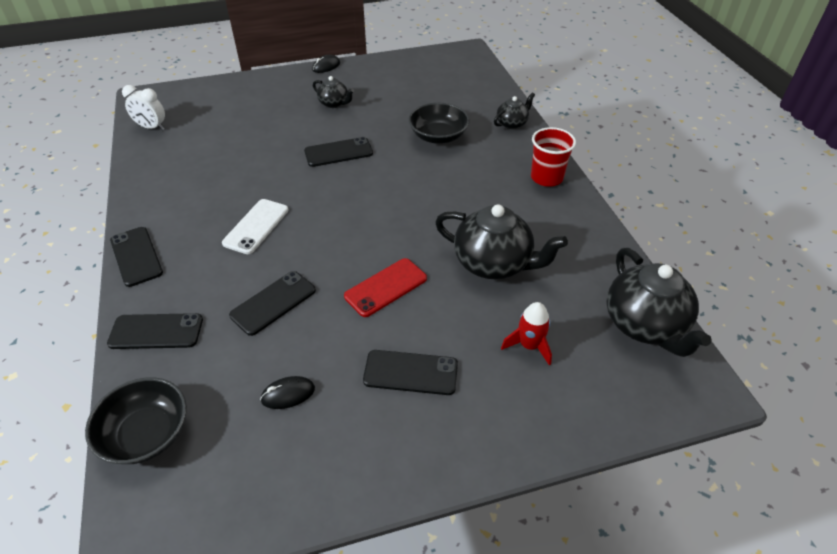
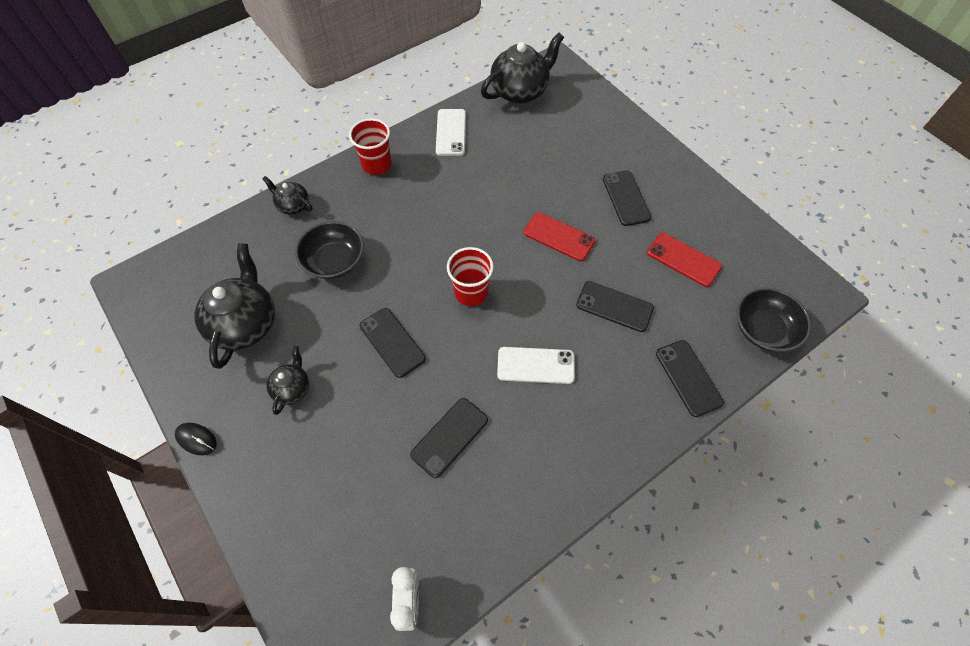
camera: 110 degrees left, 15 degrees up
black phone [110,227,163,287] -> black phone moved to [410,398,488,478]
black mouse [260,376,315,409] -> red phone [647,233,722,287]
black teapot [435,204,568,279] -> black teapot moved to [194,243,275,369]
red rocket [501,302,552,366] -> none
none -> white phone [436,109,466,156]
none -> red cup [447,247,494,306]

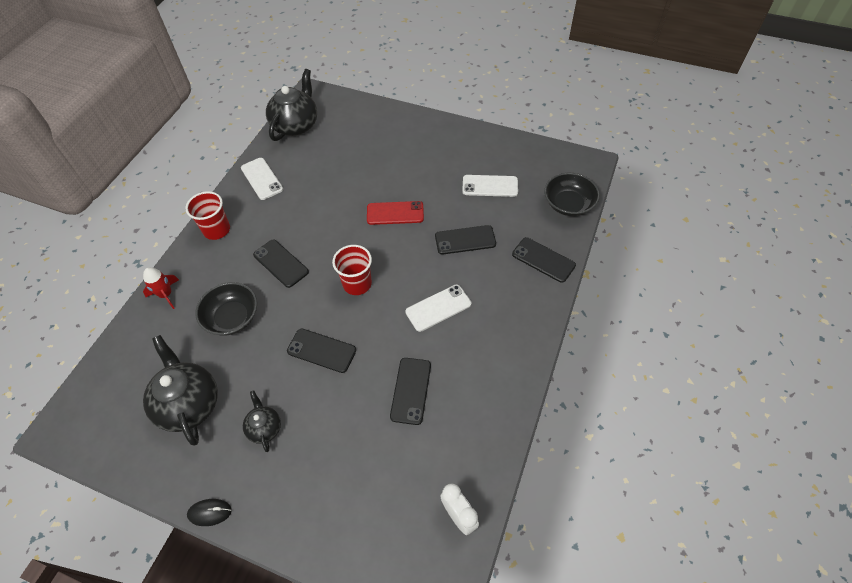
camera: 30 degrees left, 5 degrees down
black teapot [262,176,313,214] -> red rocket [143,267,179,309]
black phone [603,171,651,226] -> black phone moved to [253,240,309,288]
red phone [647,233,722,287] -> white phone [462,175,518,197]

